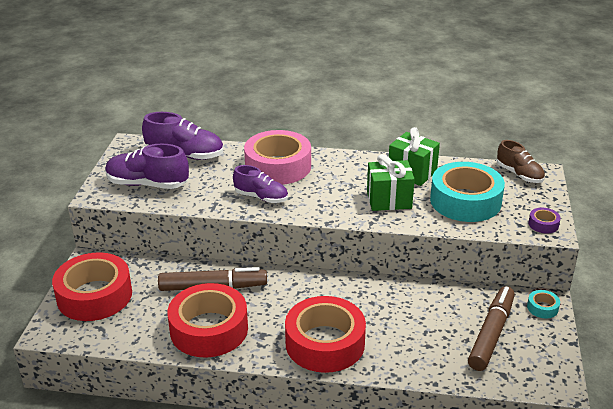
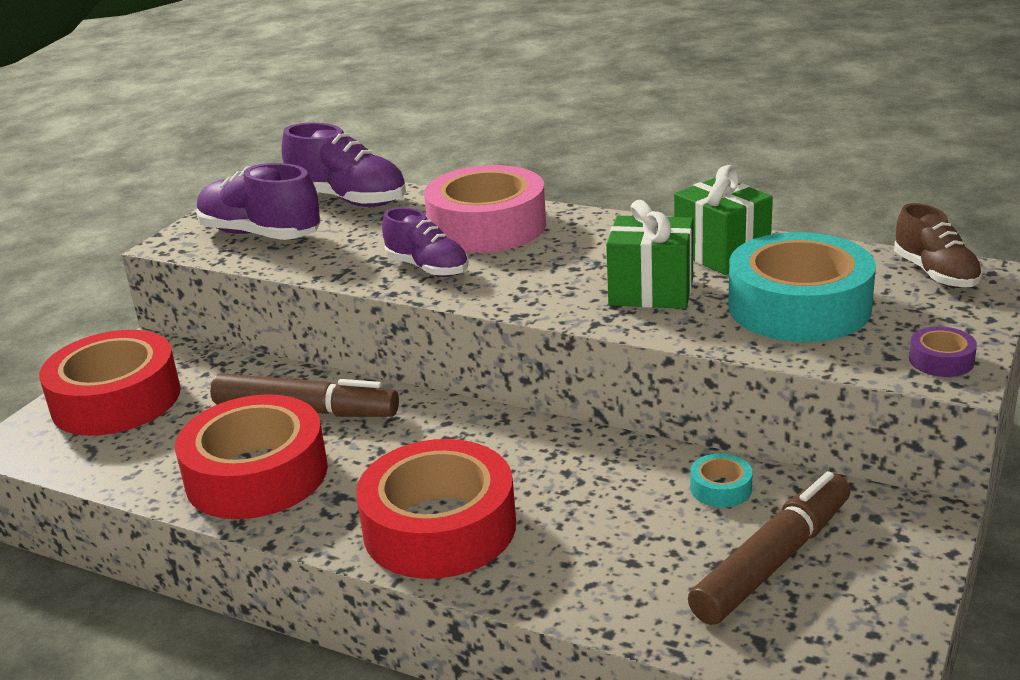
camera: 20 degrees right, 5 degrees down
turquoise tape [527,290,560,318] -> turquoise tape moved to [690,453,753,507]

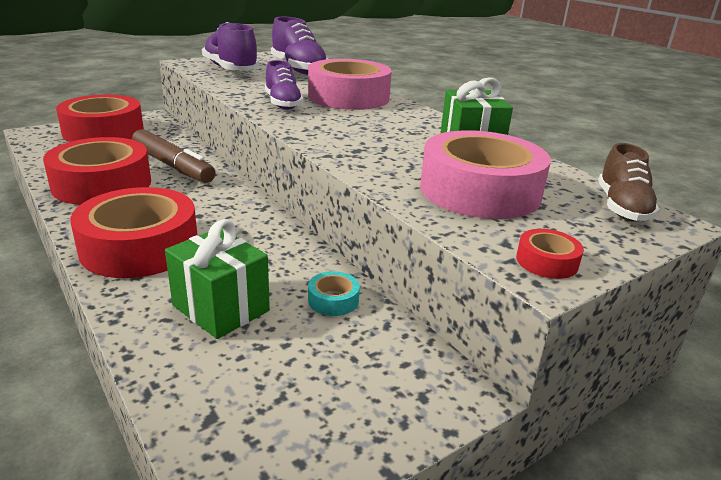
camera: 25 degrees right, 0 degrees up
green gift [606,200,693,309] -> green gift moved to [165,219,270,339]
brown marker [688,471,850,625] -> none
turquoise tape [728,232,876,342] -> pink tape [420,130,551,219]
purple tape [909,326,977,377] -> red tape [516,229,584,279]

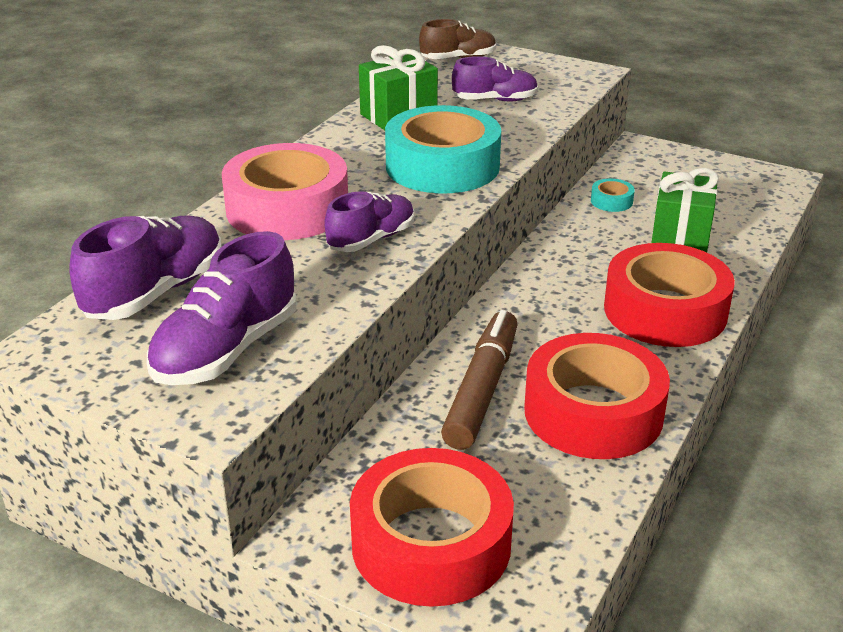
camera: 115 degrees left, 5 degrees up
pink tape [420,130,551,219] -> purple shoe [452,56,538,102]
red tape [516,229,584,279] -> none
none -> turquoise tape [385,105,501,193]

